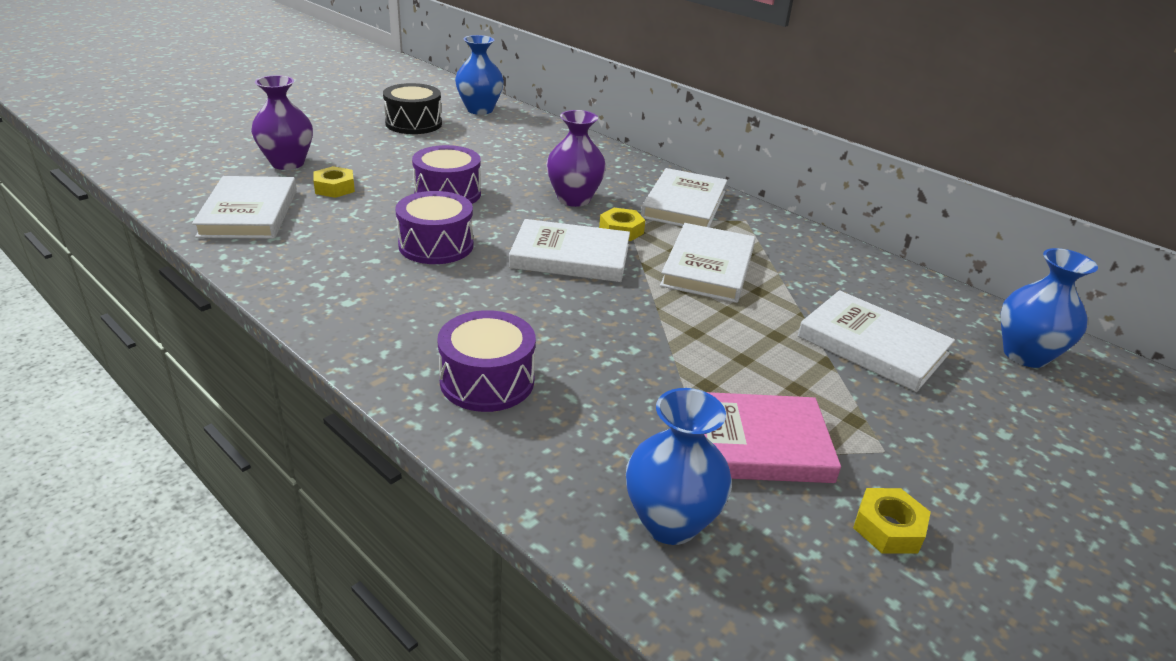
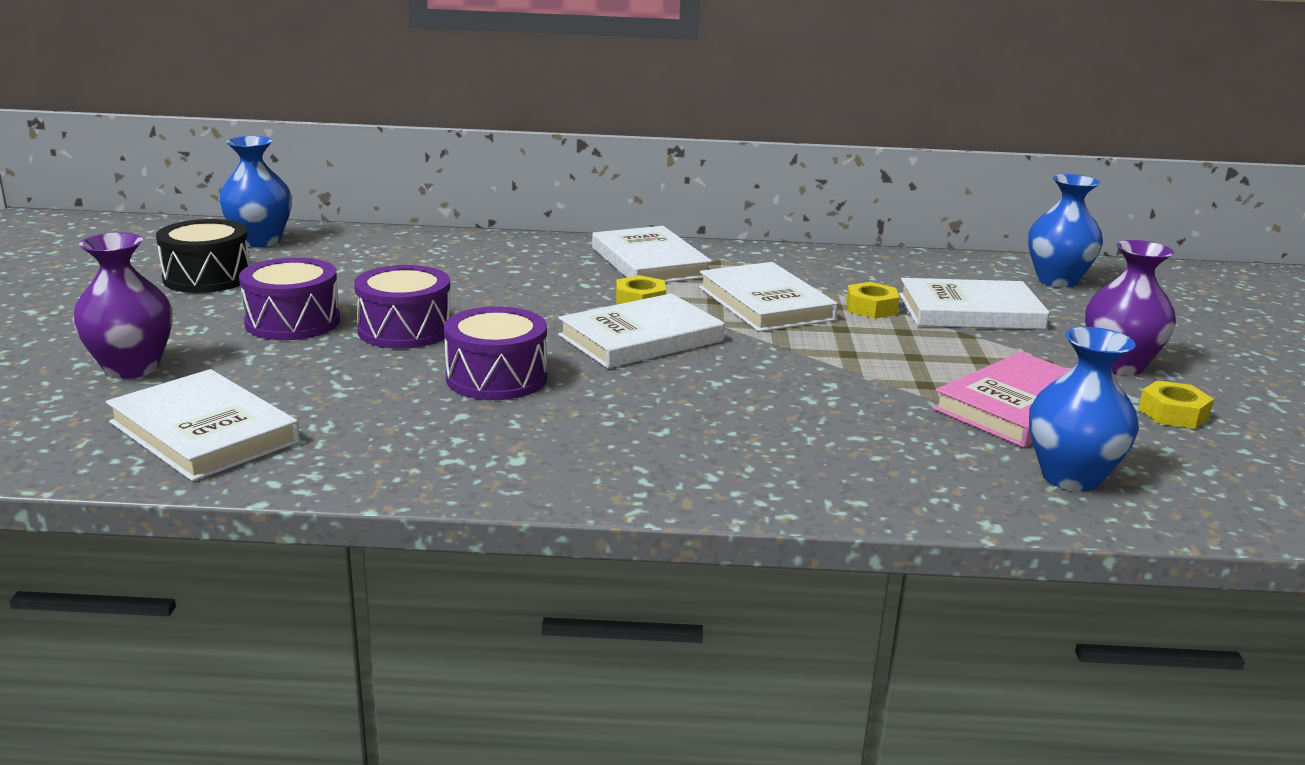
camera: 40 degrees left, 10 degrees down
yellow nut [313,166,355,198] -> yellow nut moved to [846,282,900,319]
purple drum [437,310,536,412] -> purple drum moved to [239,257,340,340]
purple vase [546,110,606,207] -> purple vase moved to [1085,240,1176,375]

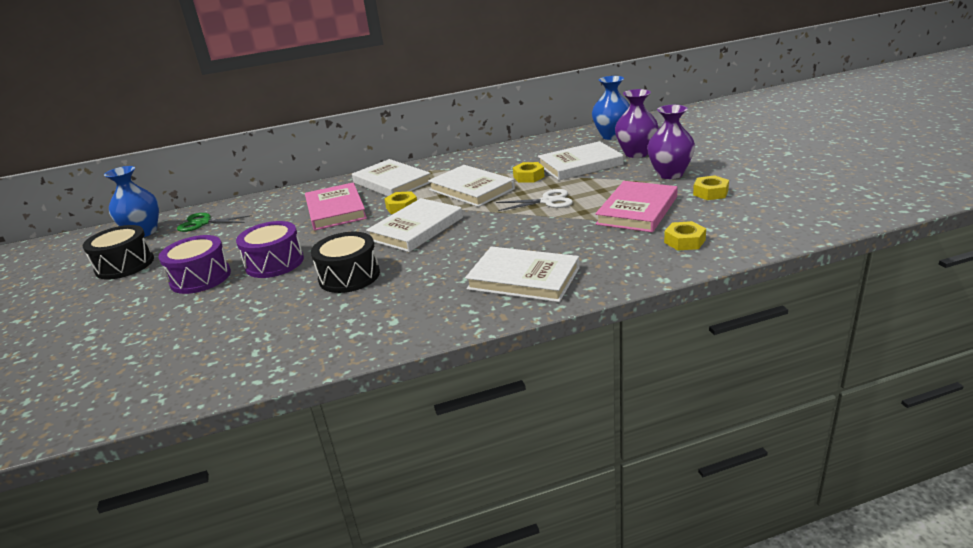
camera: 15 degrees left, 5 degrees up
purple vase [72,232,173,379] -> purple vase moved to [615,89,659,158]
white book [106,369,300,482] -> white book moved to [465,246,580,302]
purple drum [444,306,547,400] -> black drum [311,232,380,293]
blue vase [1029,327,1139,492] -> yellow nut [664,221,706,250]
none -> green scissors [177,213,252,232]
none -> pink book [305,183,367,230]
none -> white scissors [496,189,573,211]

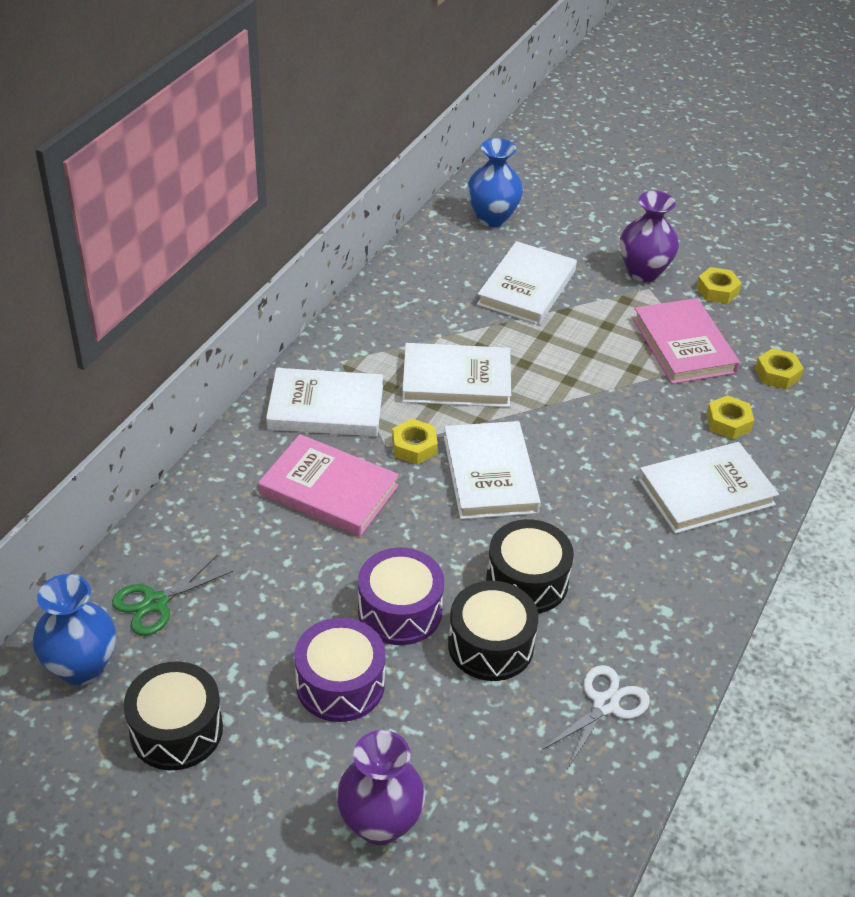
camera: 50 degrees left, 15 degrees up
white scissors [496,189,573,211] -> white scissors moved to [542,665,650,768]
yellow nut [513,162,544,182] -> yellow nut moved to [706,395,754,439]
purple vase [615,89,659,158] -> purple vase moved to [336,730,425,845]
none -> black drum [448,581,539,681]

